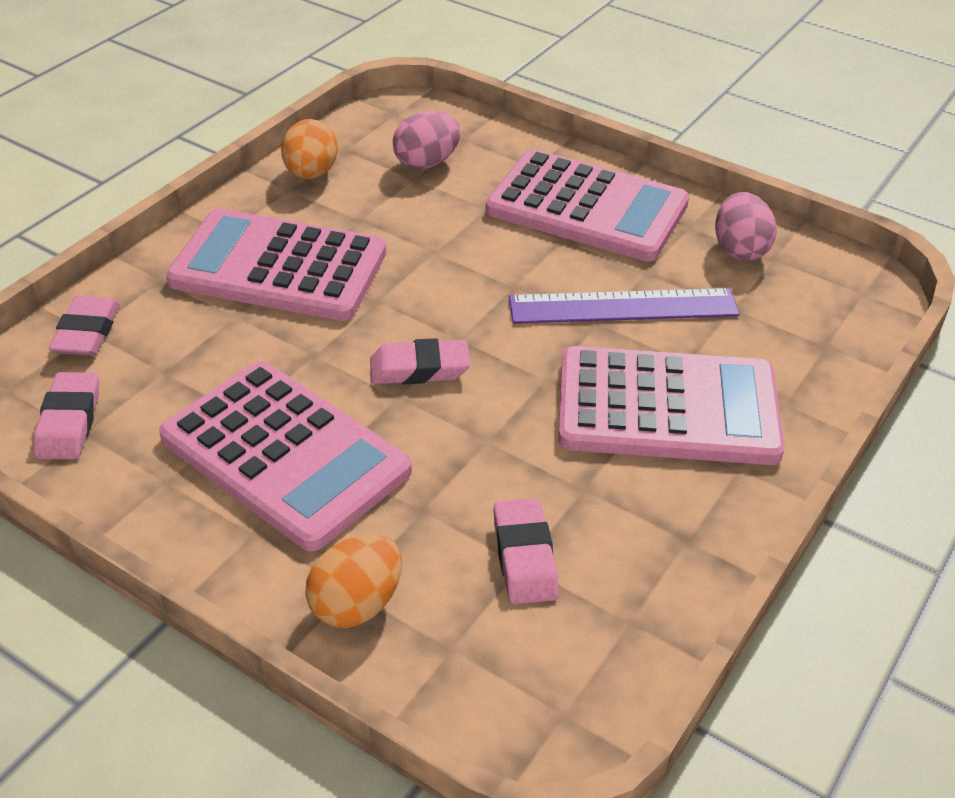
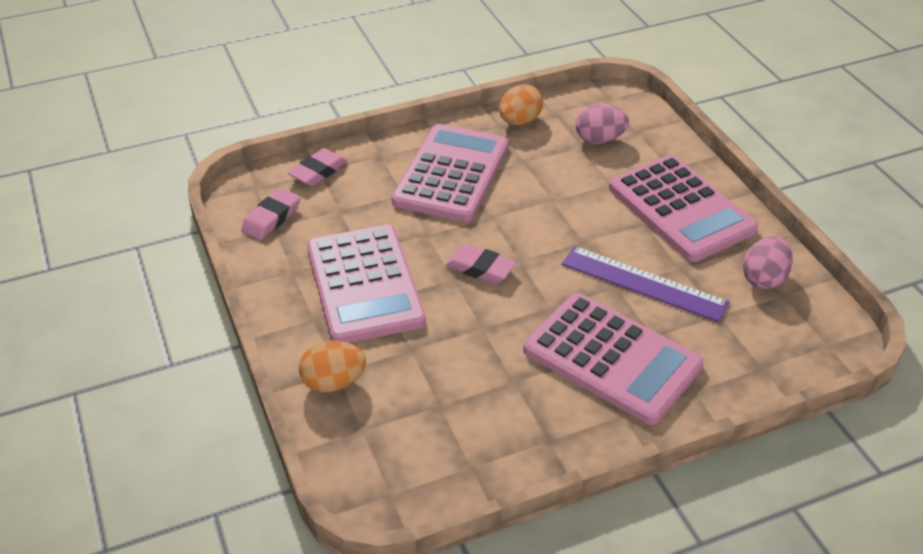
camera: 35 degrees right, 0 degrees up
pink calculator [166,208,386,321] -> pink calculator turned 60 degrees clockwise [392,124,508,222]
pink eraser [493,498,559,604] -> none

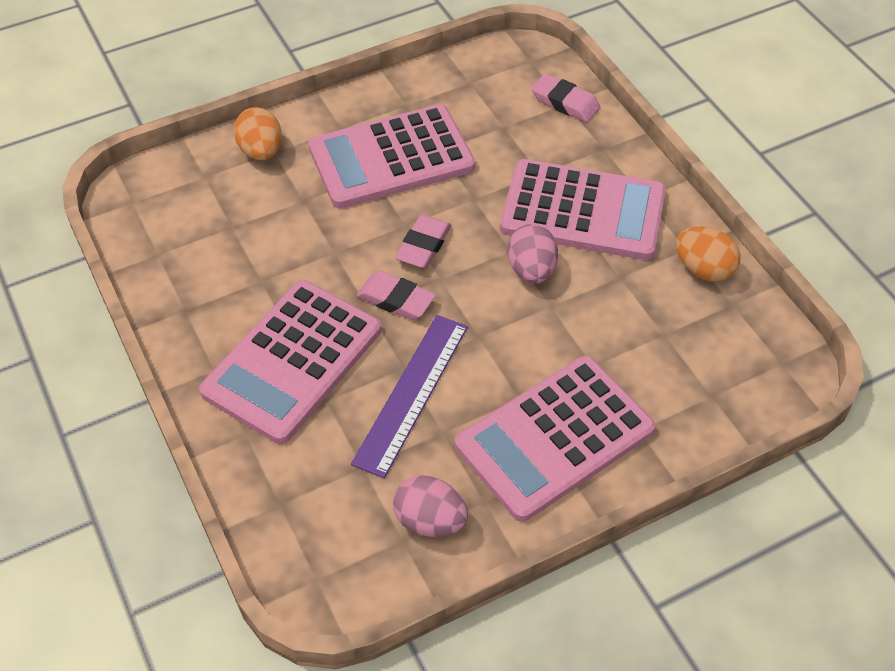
camera: 85 degrees right, 10 degrees up
pink eraser [241,188,300,240] -> pink eraser moved to [357,271,436,320]
pink egg [575,104,629,144] -> pink egg moved to [507,224,558,283]

